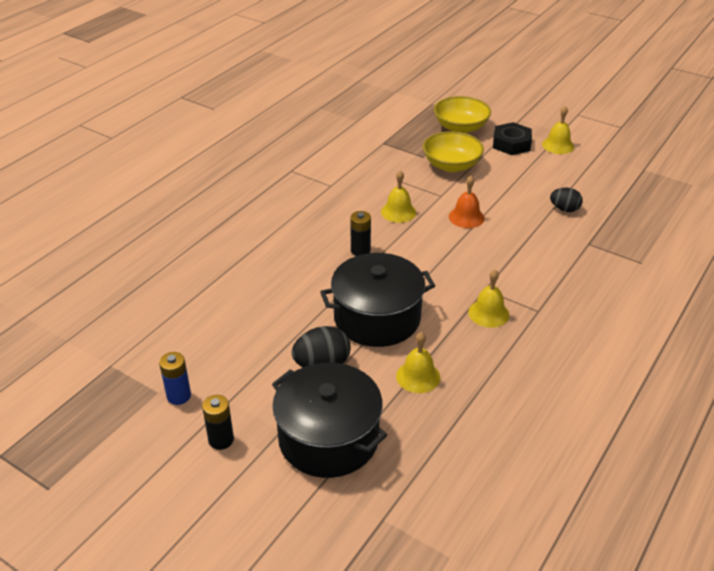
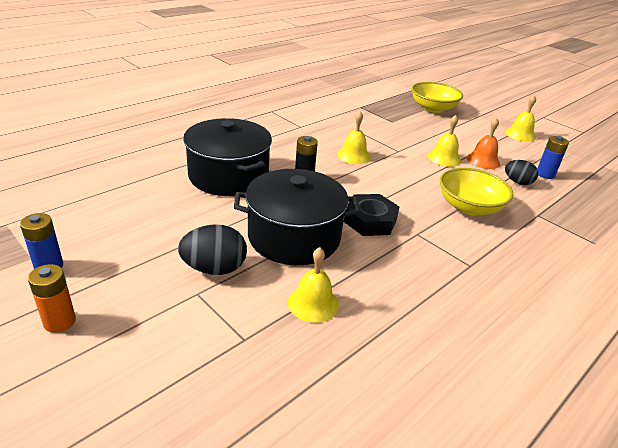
camera: 10 degrees right, 5 degrees down
black battery [202,395,234,450] -> orange battery [28,264,76,333]
black pot [272,362,387,478] -> black pot moved to [183,118,272,196]
yellow bowl [423,132,484,172] -> yellow bowl moved to [440,168,514,215]
orange bell [449,176,484,228] -> orange bell moved to [467,118,500,169]
yellow bell [468,269,509,328] -> yellow bell moved to [428,115,461,167]
black nut [493,122,532,155] -> black nut moved to [344,194,399,236]
none -> blue battery [537,136,569,179]

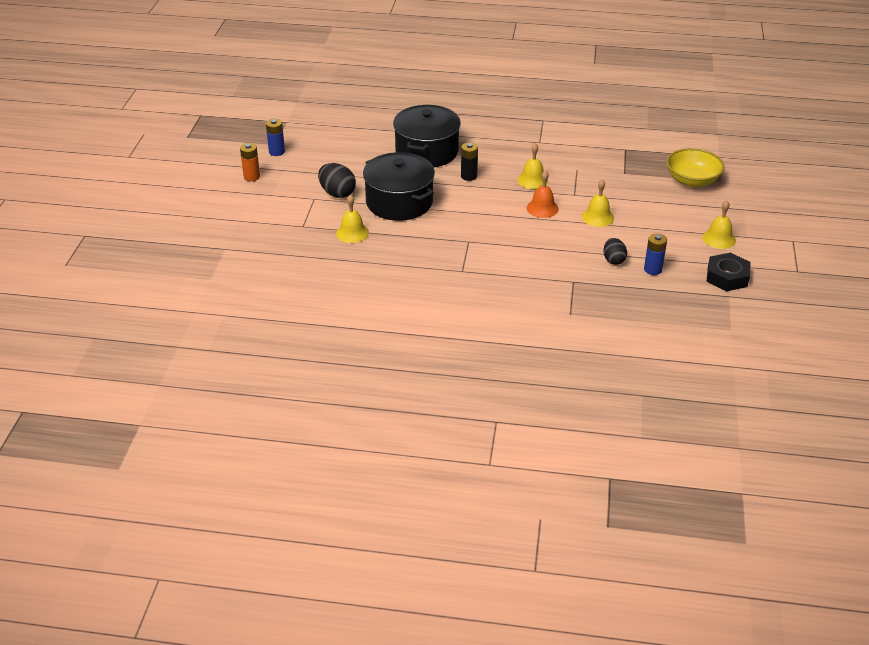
camera: 55 degrees right, 5 degrees up
black nut [344,194,399,236] -> black nut moved to [707,253,751,291]
yellow bowl [440,168,514,215] -> none
orange bell [467,118,500,169] -> orange bell moved to [527,170,559,218]

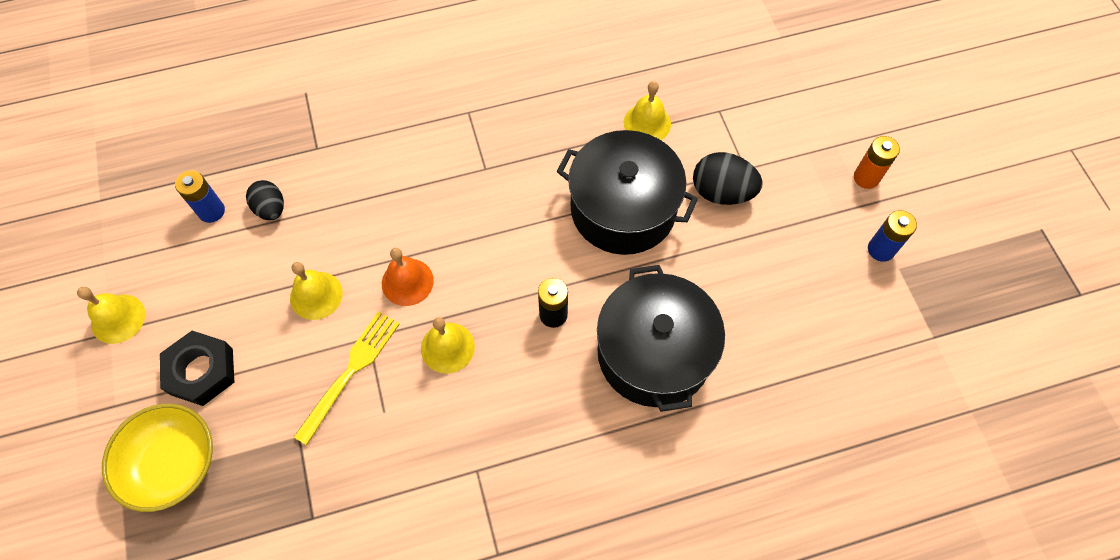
camera: 155 degrees right, 25 degrees up
black nut [707,253,751,291] -> black nut moved to [160,331,234,406]
none -> yellow fork [294,311,400,445]

